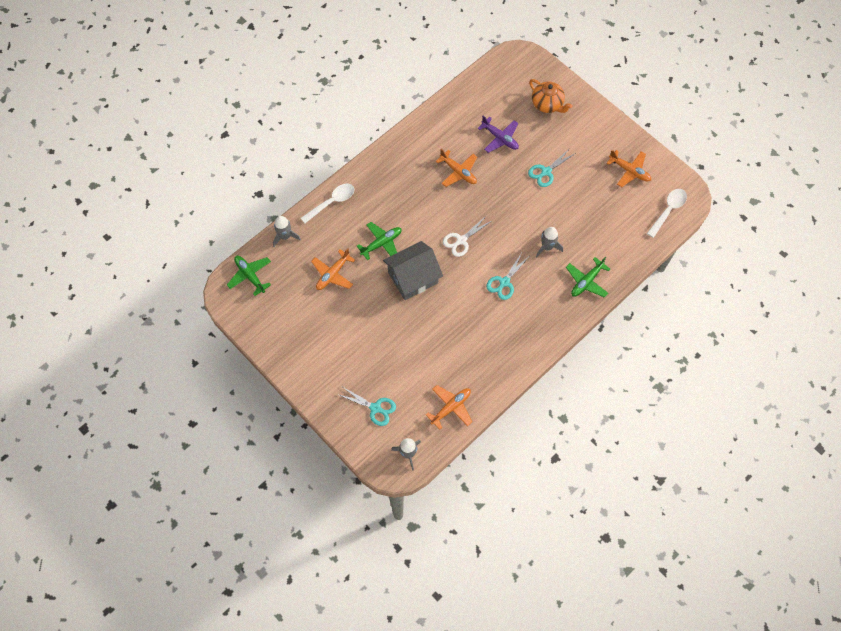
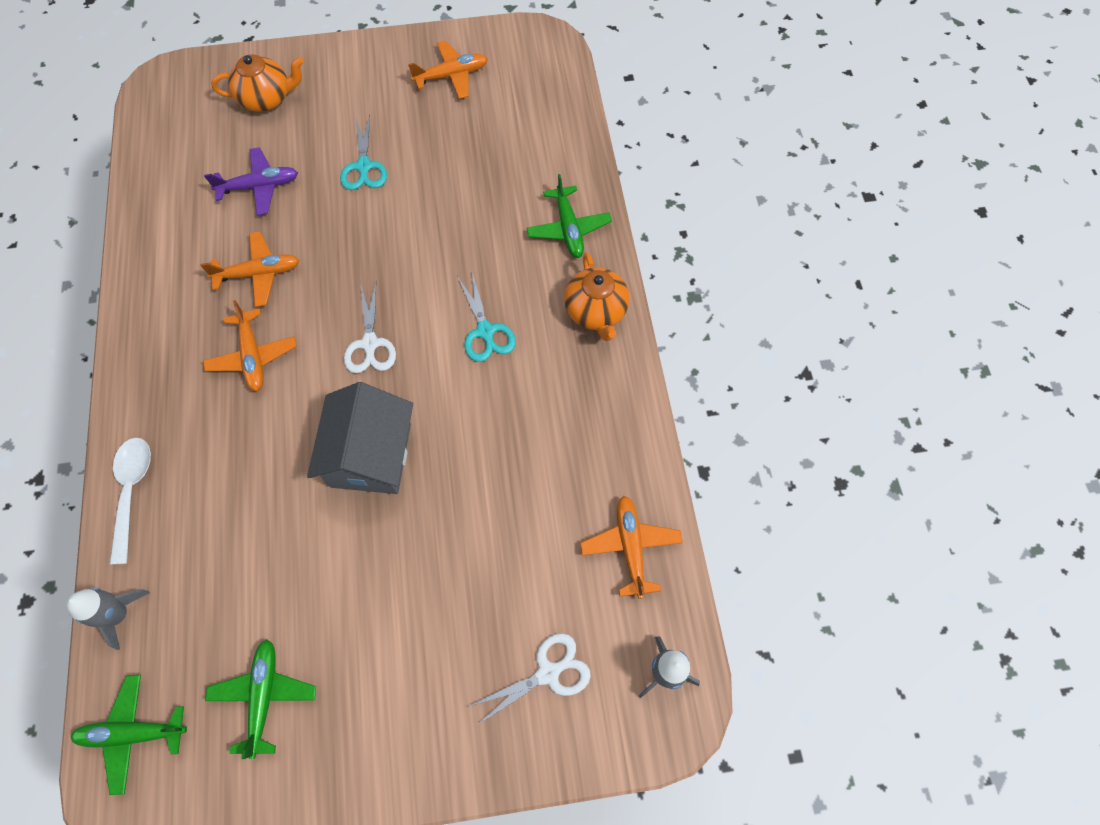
camera: 55 degrees left, 0 degrees up
orange plane [311,248,355,290] -> orange plane moved to [203,300,297,392]
turquoise scissors [337,387,396,426] -> white scissors [468,633,591,725]
green plane [357,222,402,260] -> green plane moved to [205,639,316,759]
grey rocket [536,227,563,258] -> none
white spoon [647,189,687,238] -> none
none -> orange teapot [564,252,630,341]

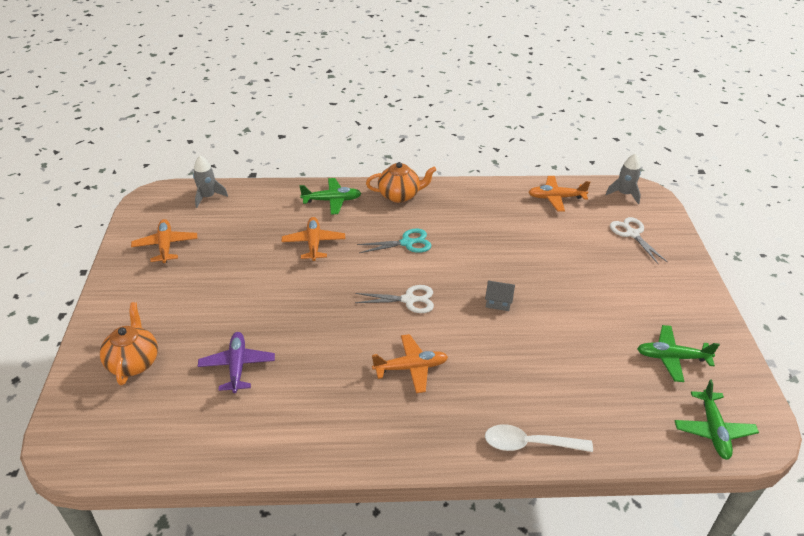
camera: 85 degrees left, 25 degrees down
grey rocket [66,588,150,650] -> grey rocket moved to [193,156,228,208]
orange plane [200,231,300,307] -> orange plane moved to [282,217,345,261]
grey house [307,382,413,494] -> grey house [485,281,515,311], size x0.44
turquoise scissors [340,115,387,190] -> none

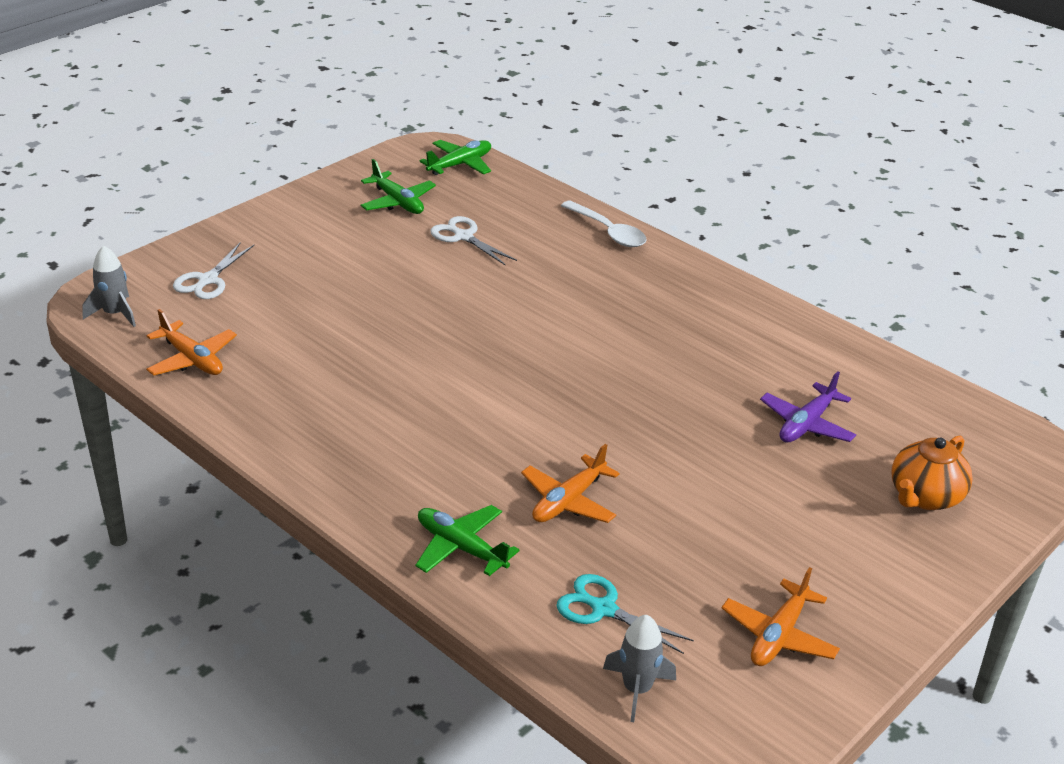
camera: 135 degrees left, 5 degrees down
white scissors [355,285,434,313] -> white scissors moved to [430,216,517,265]
turquoise scissors [357,228,431,253] -> turquoise scissors moved to [556,574,694,654]
orange teapot [366,162,436,203] -> none
orange plane [372,334,448,393] -> none
grey house [485,281,515,311] -> none

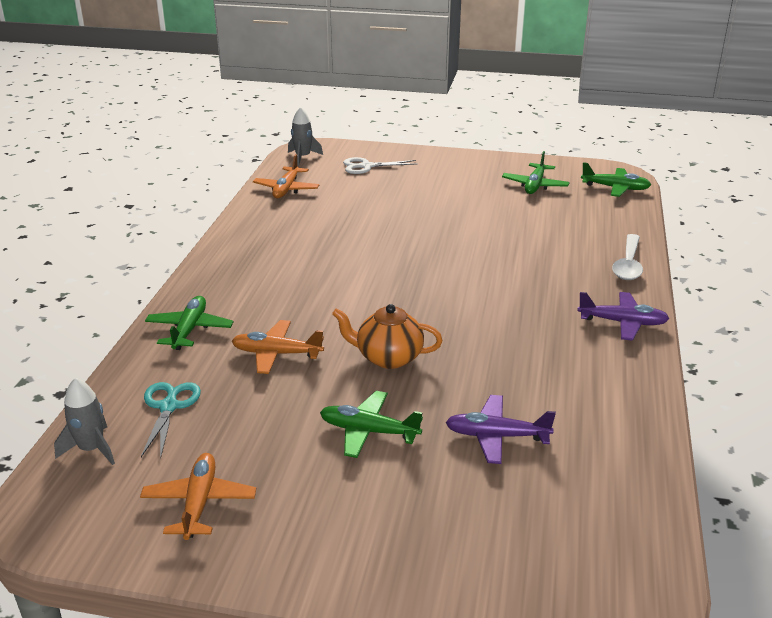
camera: 60 degrees right, 5 degrees down
white scissors [430,216,517,265] -> none
orange plane [722,567,840,666] -> orange plane turned 90 degrees clockwise [140,453,256,540]
orange teapot [891,436,973,510] -> orange teapot moved to [332,304,443,369]
none -> green plane [320,391,423,458]
none -> purple plane [577,292,670,341]

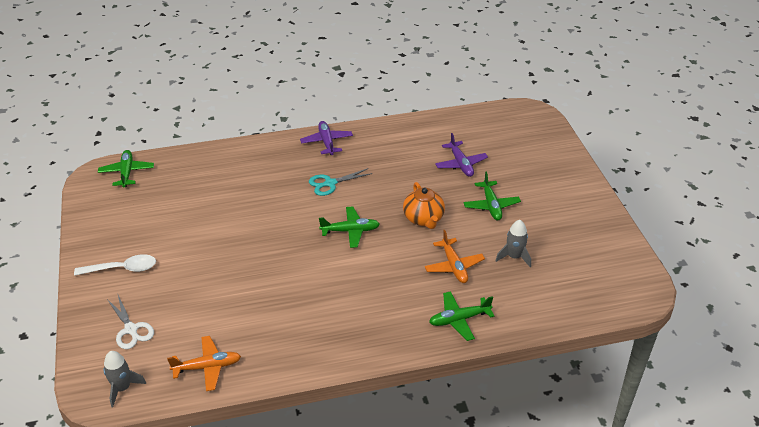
camera: 115 degrees left, 10 degrees up
grey rocket [54,378,115,465] -> grey rocket moved to [495,220,531,267]
orange plane [140,453,256,540] -> none
turquoise scissors [141,382,201,459] -> turquoise scissors moved to [309,168,373,196]
green plane [502,151,570,194] -> green plane moved to [319,207,380,248]
white spoon [612,234,643,280] -> white spoon moved to [74,254,156,276]

